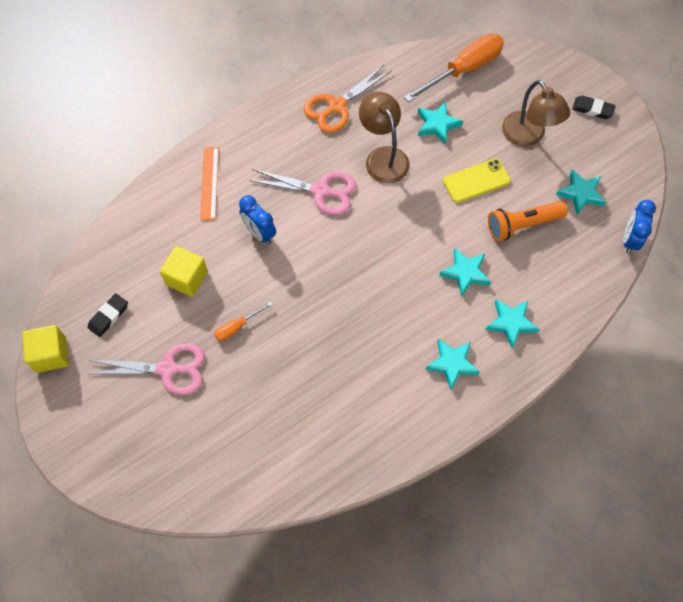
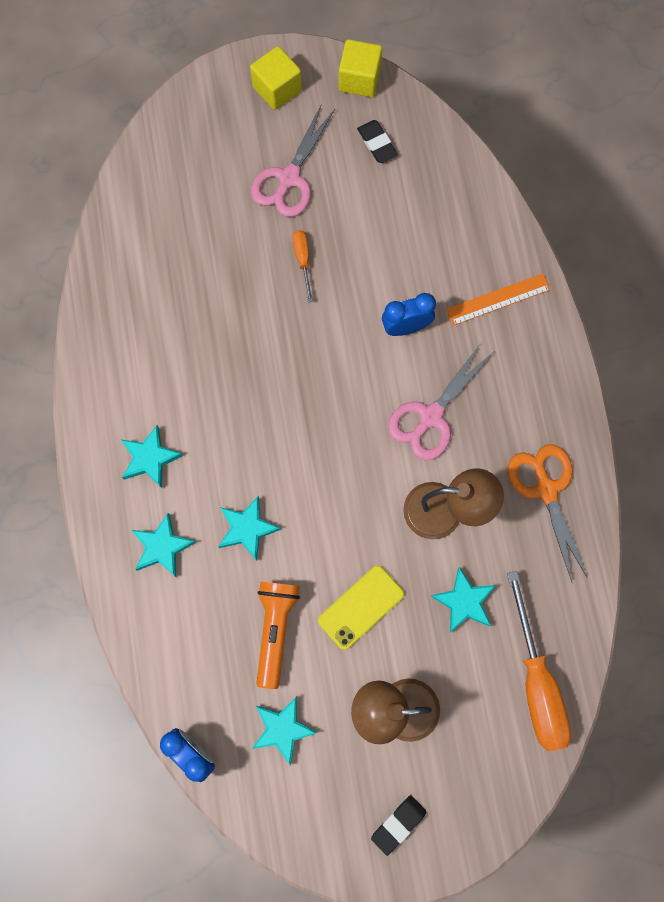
camera: 115 degrees right, 10 degrees up
yellow cube [160,246,208,297] -> yellow cube moved to [250,46,302,110]
orange ruler [200,147,219,220] -> orange ruler turned 45 degrees counterclockwise [446,273,551,326]
yellow phone [443,159,511,203] -> yellow phone turned 45 degrees clockwise [318,565,404,650]

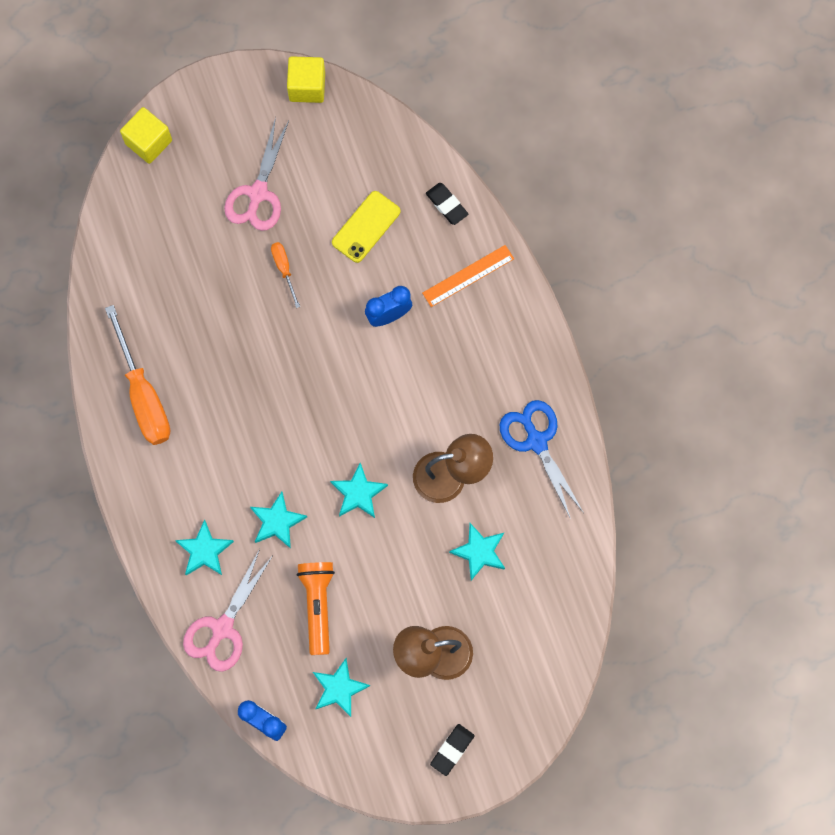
camera: 10 degrees left, 0 degrees up
turquoise star [121,425,183,488] -> turquoise star moved to [330,463,388,518]
yellow cube [250,46,302,110] -> yellow cube moved to [120,107,172,164]
yellow phone [318,565,404,650] -> yellow phone moved to [332,191,401,263]
black eraser [357,120,398,163] -> black eraser moved to [426,183,468,225]
pink scissors [388,343,493,461] -> pink scissors moved to [183,549,272,672]
orange screwdriver [507,571,571,751] -> orange screwdriver moved to [105,305,170,445]
orange scissors [508,444,588,582] -> blue scissors [500,400,584,519]

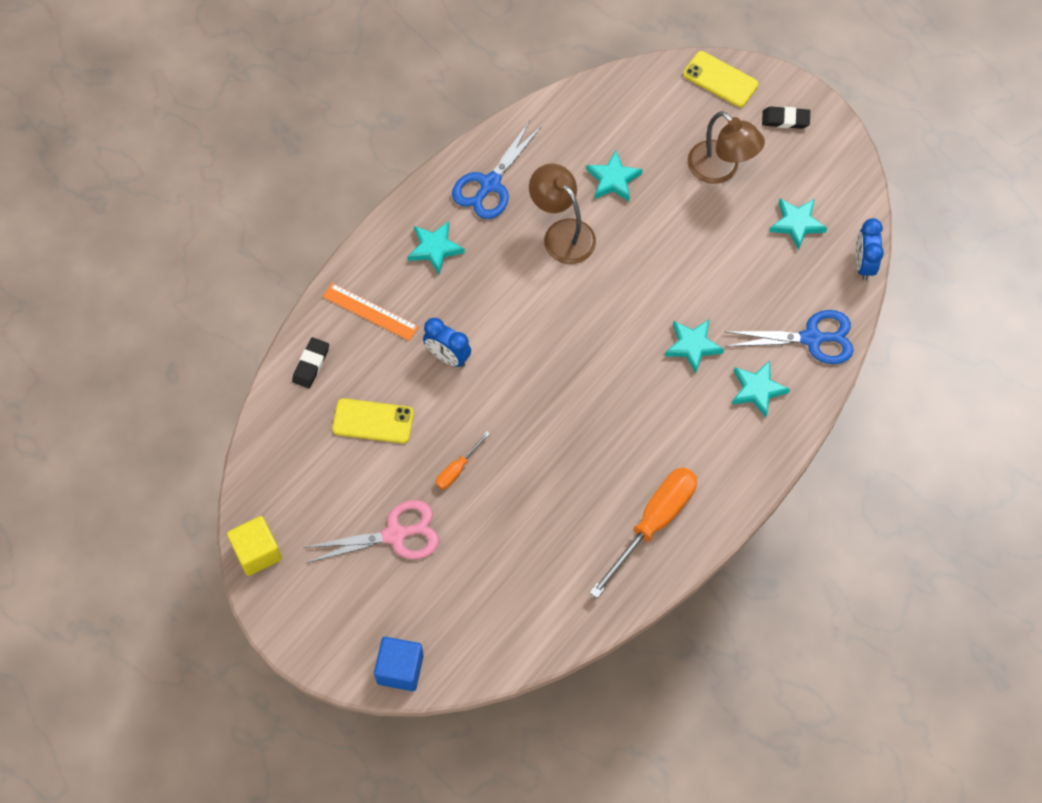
camera: 120 degrees left, 10 degrees down
yellow cube [120,107,172,164] -> blue cube [374,637,424,691]
pink scissors [183,549,272,672] -> blue scissors [725,310,854,364]
orange flashlight [297,562,335,655] -> none
turquoise star [330,463,388,518] -> turquoise star moved to [408,221,465,274]
none -> yellow phone [683,51,759,107]

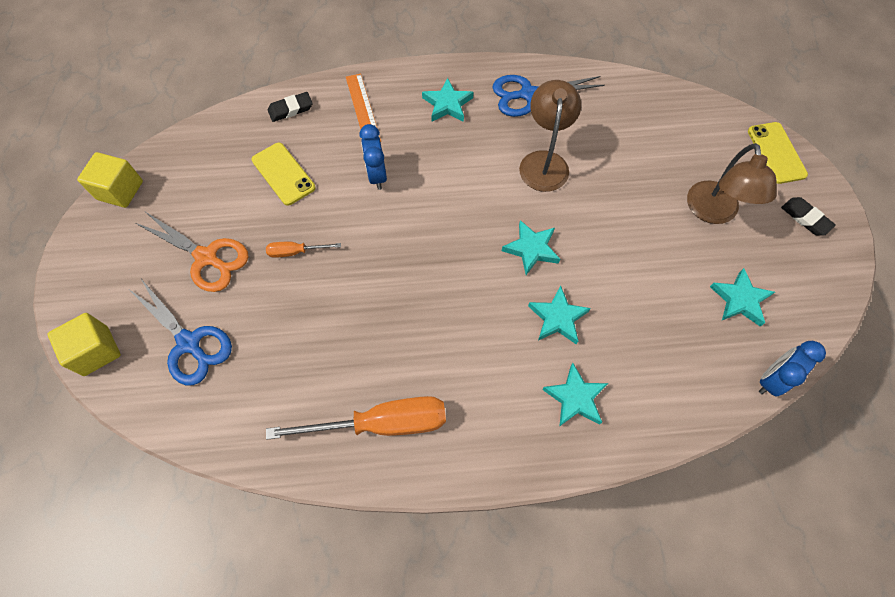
camera: 45 degrees right, 0 degrees up
pink scissors [303,500,439,563] -> orange scissors [136,212,249,292]
blue cube [374,637,424,691] -> yellow cube [48,313,121,376]
turquoise star [586,151,643,201] -> turquoise star moved to [502,220,560,275]
blue scissors [725,310,854,364] -> blue scissors moved to [130,279,232,385]

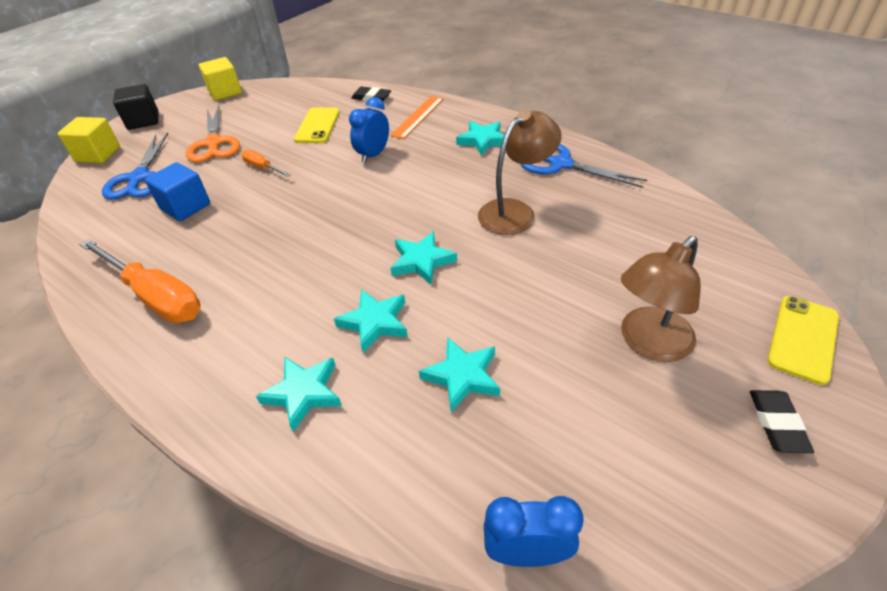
camera: 45 degrees right, 20 degrees down
turquoise star [710,268,775,327] -> turquoise star moved to [419,337,500,412]
none -> black cube [113,84,158,130]
none -> blue cube [145,162,210,221]

